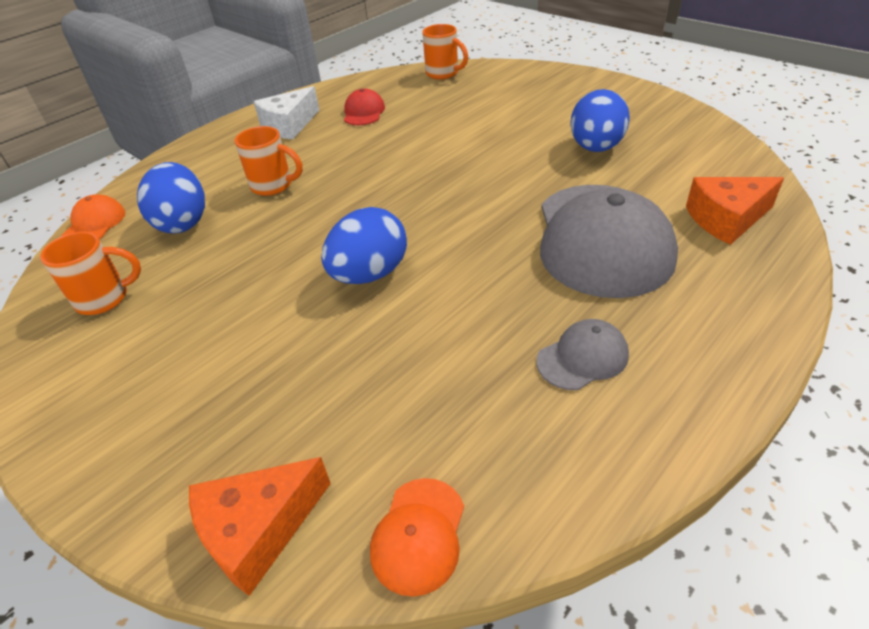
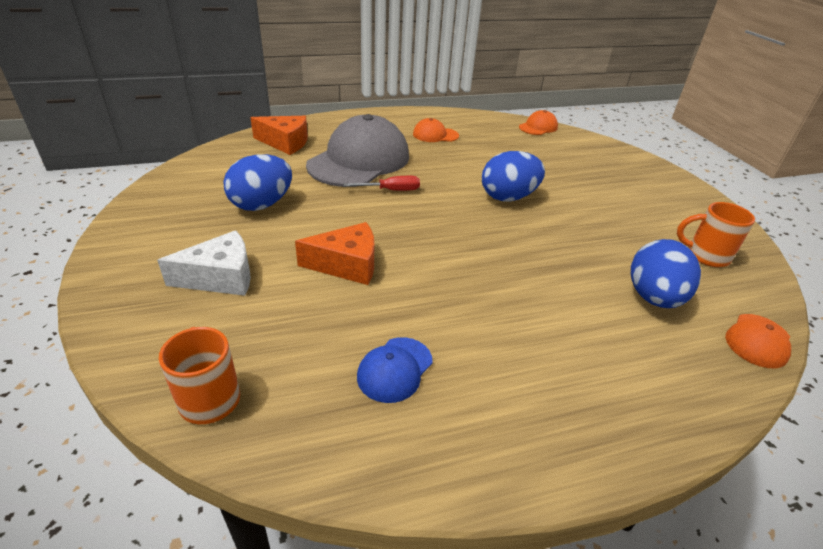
camera: 155 degrees left, 5 degrees down
orange cheese [189,457,331,596] -> orange cheese moved to [295,222,374,285]
orange mug [235,126,303,196] -> none
white cheese [253,86,319,139] -> white cheese moved to [157,230,251,296]
red cap [344,89,385,125] -> blue cap [357,337,433,403]
grey cap [537,319,629,390] -> orange cap [413,118,459,142]
none -> red screwdriver [344,176,420,191]

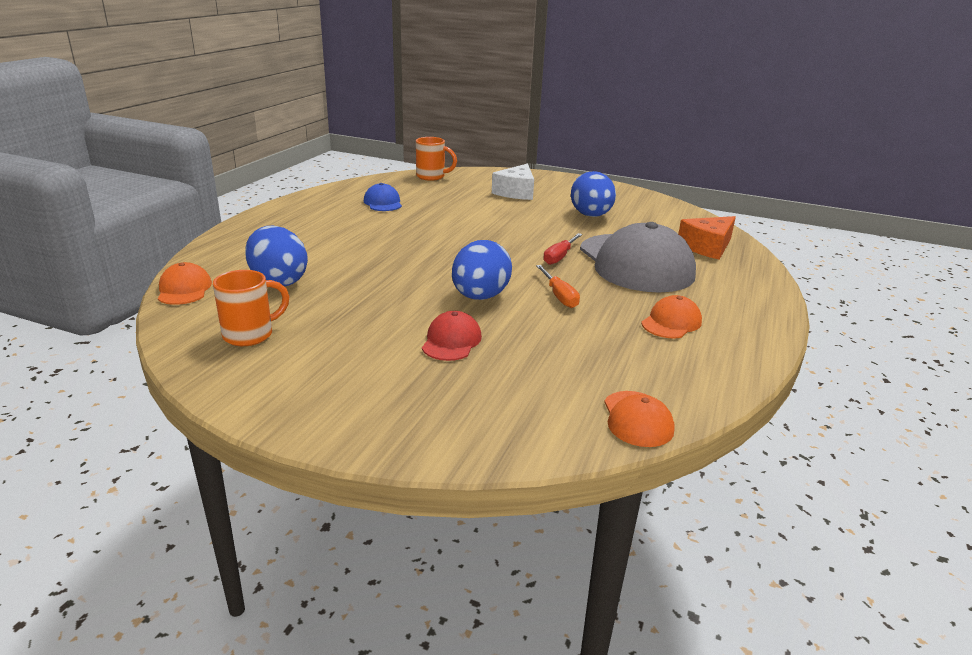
camera: 130 degrees right, 10 degrees down
orange cheese [295,222,374,285] -> none
none -> red cap [422,311,482,361]
none -> orange screwdriver [536,265,580,308]

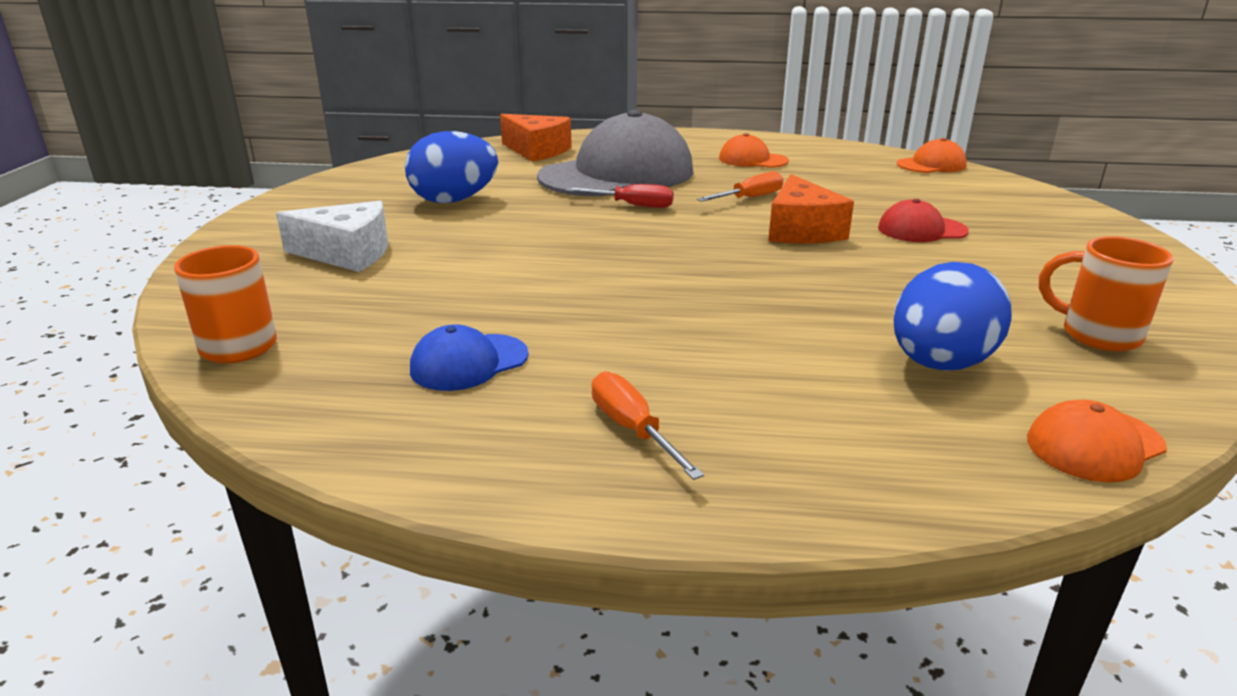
camera: 105 degrees left, 0 degrees up
blue egg [452,240,512,300] -> orange cheese [768,174,854,244]
none -> orange screwdriver [592,371,704,480]

